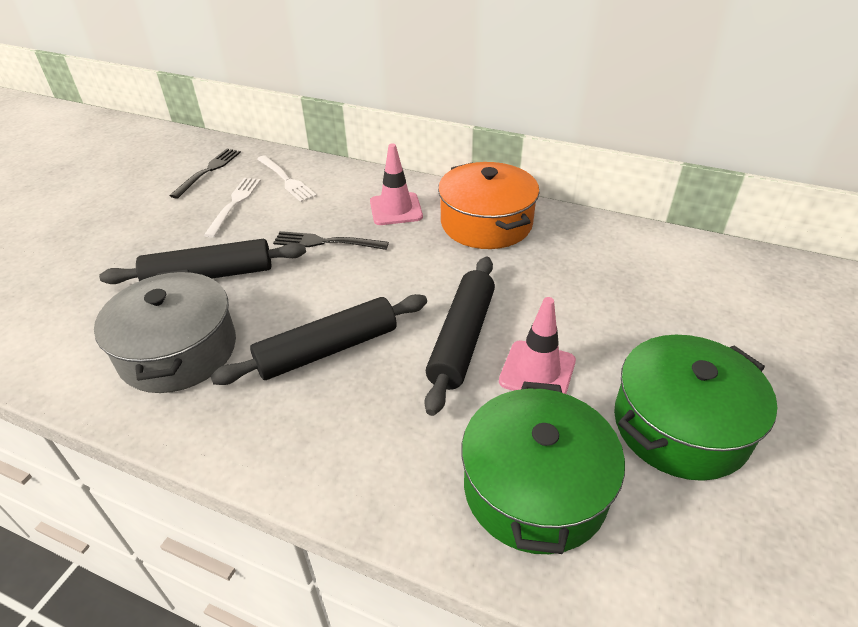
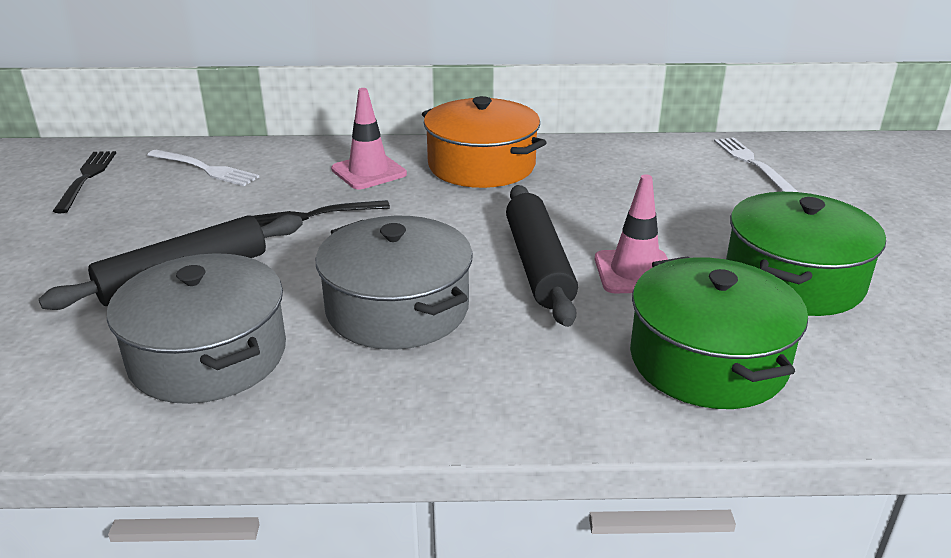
camera: 25 degrees left, 10 degrees down
white fork [204,178,261,238] -> white fork moved to [714,137,798,192]
black rolling pin [210,294,427,385] -> grey pot [316,216,473,350]

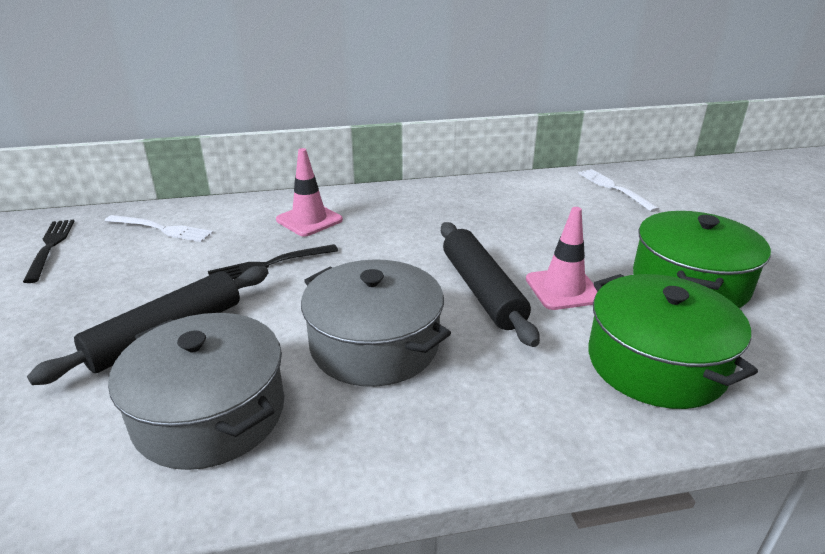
camera: 10 degrees left, 0 degrees up
orange pot [422,96,547,188] -> none

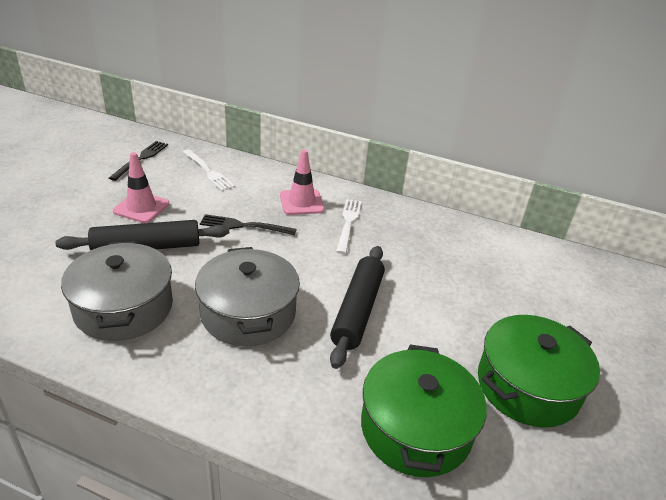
camera: 30 degrees right, 5 degrees up
pink traffic cone [526,207,597,310] -> pink traffic cone moved to [113,152,169,223]
white fork [578,169,659,212] -> white fork moved to [336,199,362,254]

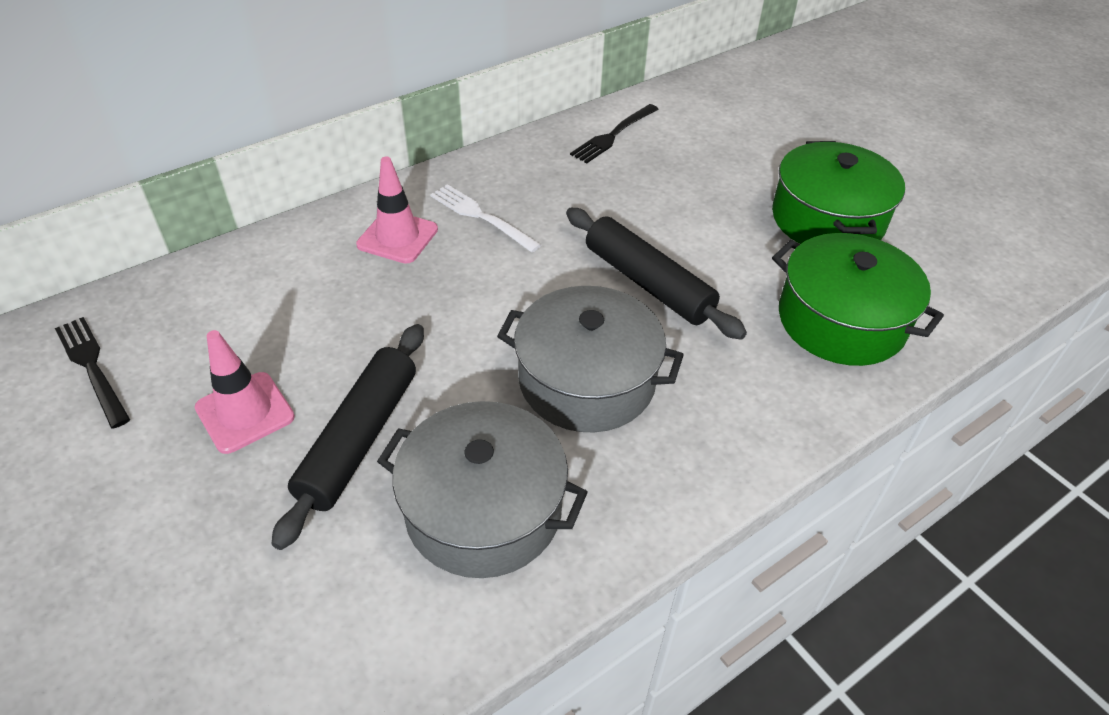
camera: 55 degrees left, 10 degrees up
white fork [183,149,235,191] -> none
black fork [200,214,297,235] -> black fork moved to [570,104,658,163]

